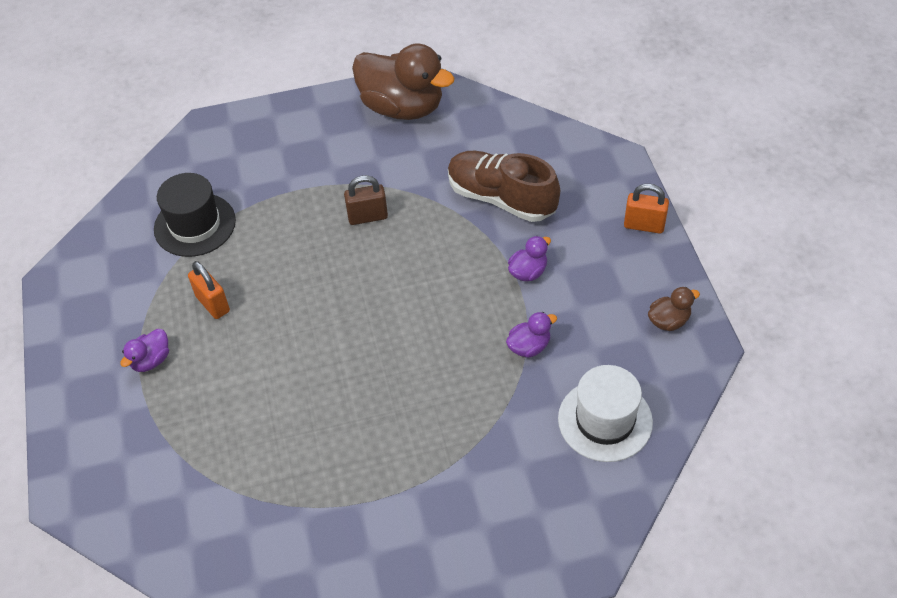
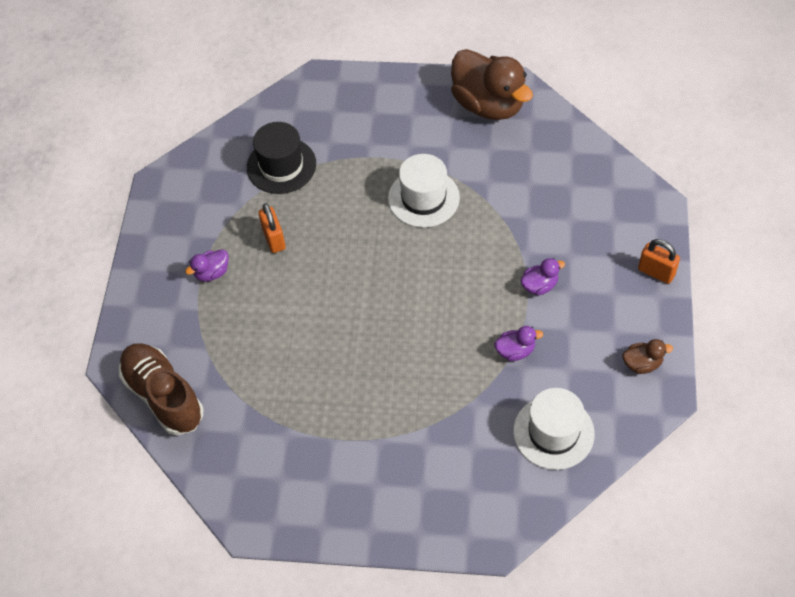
camera: 20 degrees right, 5 degrees up
brown padlock [344,175,388,225] -> white hat [388,154,460,228]
brown shoe [448,151,560,222] -> brown shoe moved to [119,343,203,435]

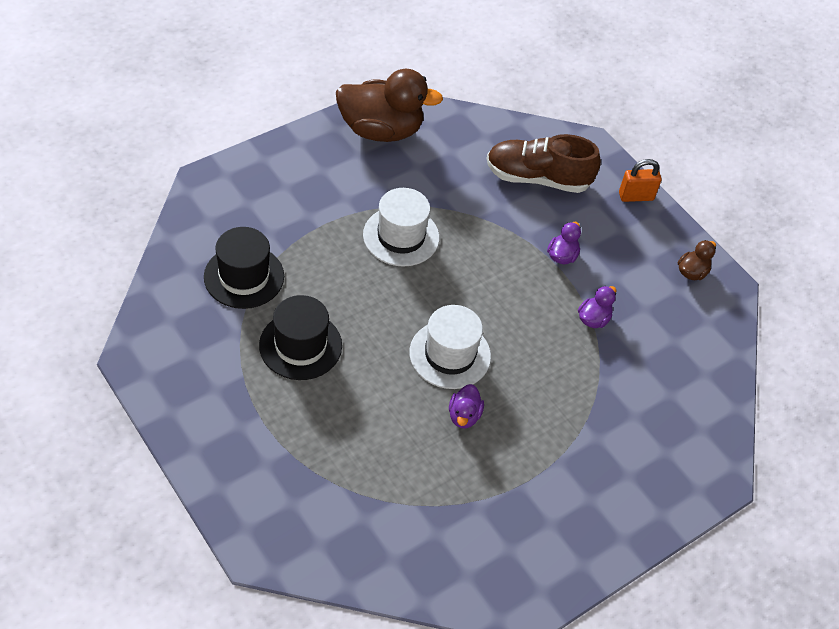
camera: 50 degrees left, 5 degrees down
brown shoe [119,343,203,435] -> brown shoe moved to [487,134,601,193]
purple duck [185,249,229,282] -> purple duck moved to [449,384,484,429]
orange padlock [258,203,286,253] -> black hat [259,295,342,380]
white hat [513,388,595,470] -> white hat moved to [409,305,491,389]

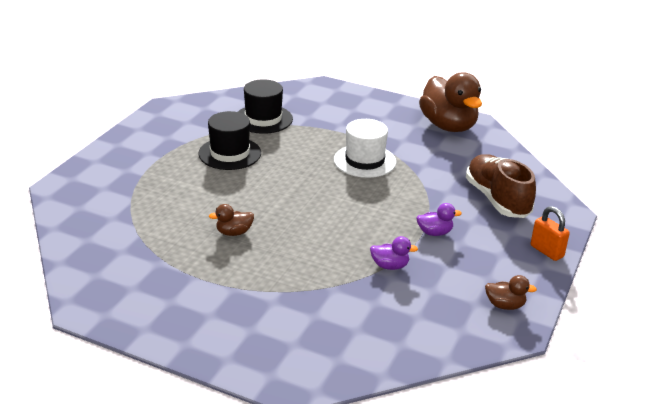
camera: 65 degrees right, 20 degrees down
white hat [409,305,491,389] -> none
purple duck [449,384,484,429] -> brown duck [209,204,254,236]

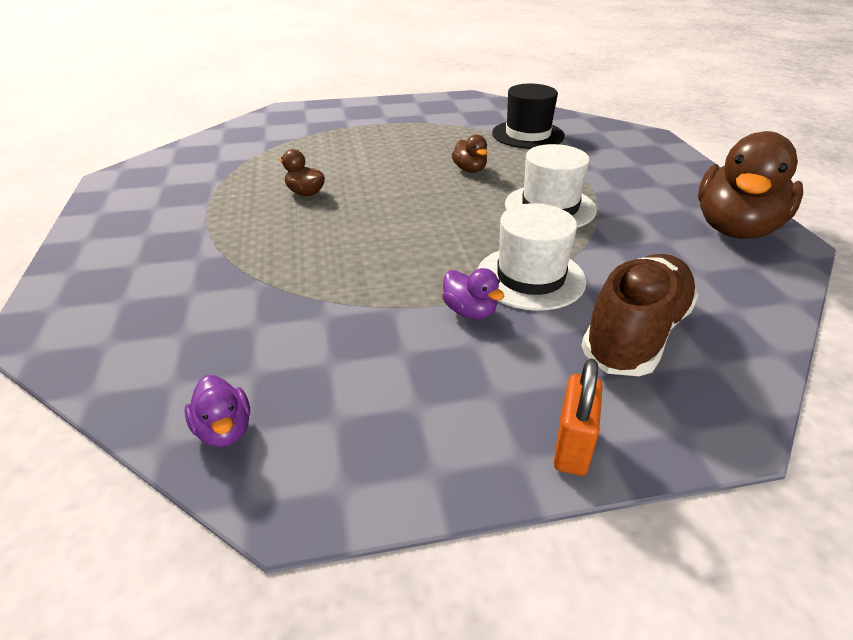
camera: 55 degrees right, 5 degrees up
black hat [198,111,261,170] -> none
purple duck [370,236,418,270] -> purple duck moved to [184,375,250,447]
brown duck [485,275,537,310] -> brown duck moved to [452,134,488,173]
none -> white hat [478,203,587,311]

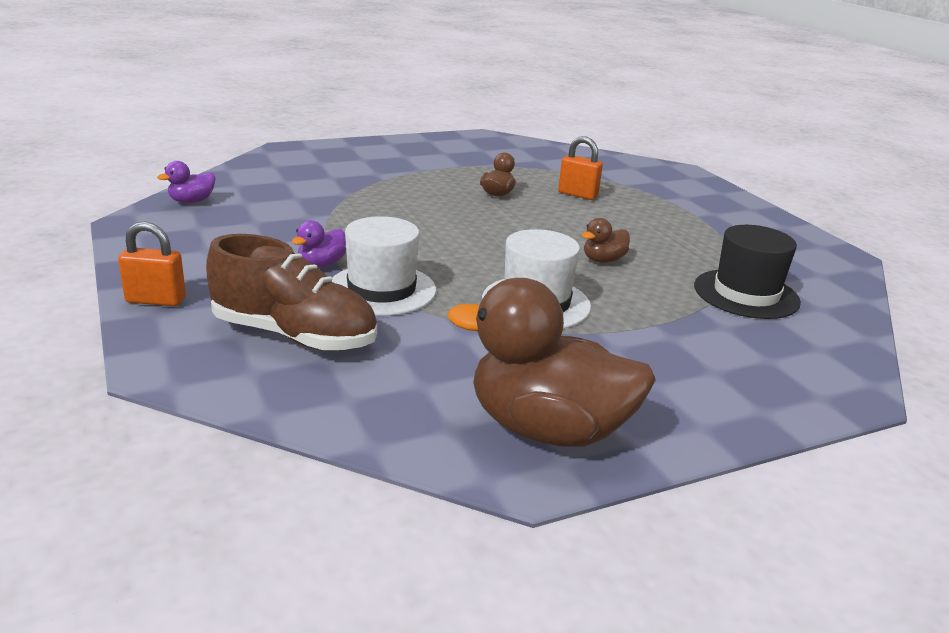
camera: 75 degrees right, 10 degrees down
none -> orange padlock [558,136,603,200]

